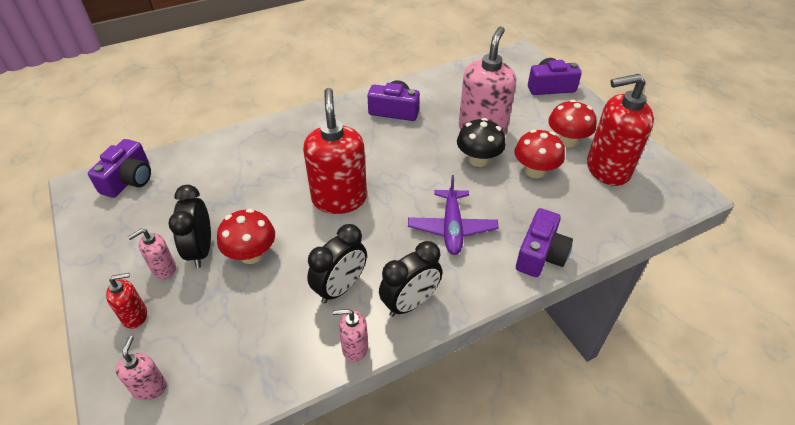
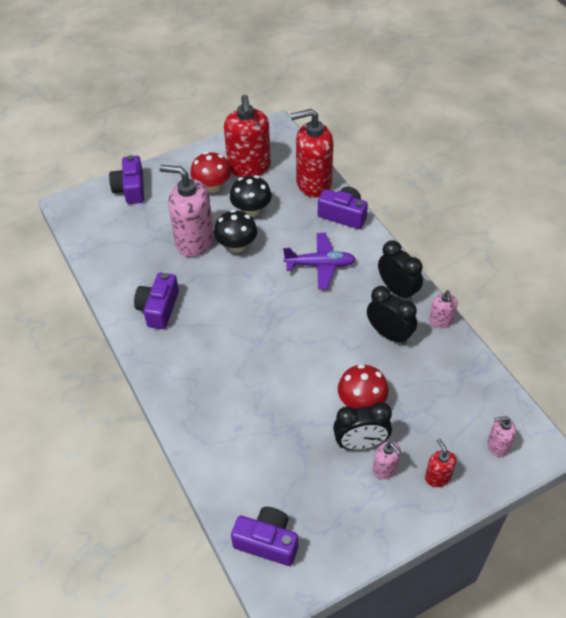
camera: 90 degrees left, 5 degrees up
red soap dispenser [303,88,367,214] -> red soap dispenser moved to [291,109,333,197]
red mushroom [514,129,565,178] -> black mushroom [230,175,272,217]

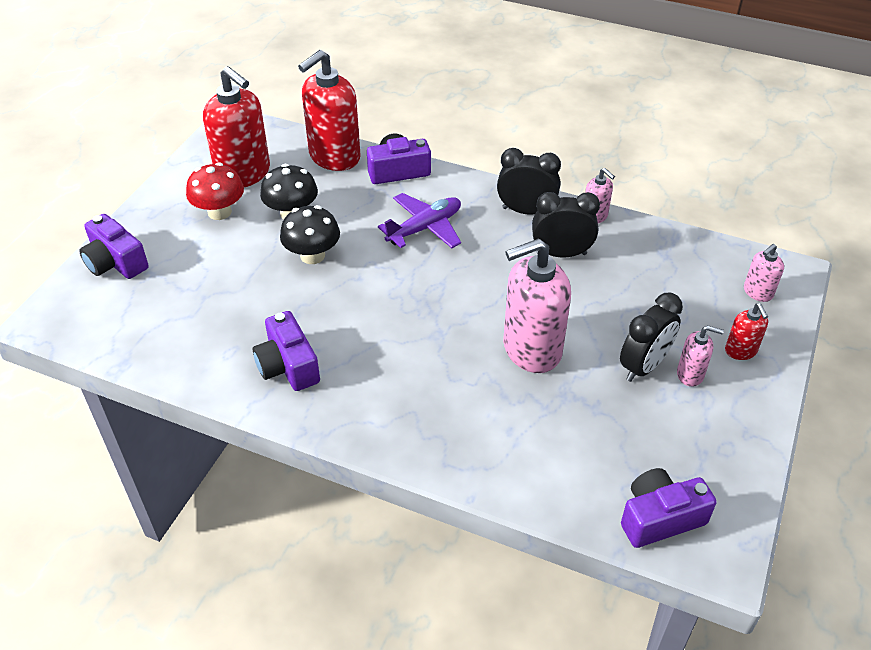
camera: 40 degrees left, 5 degrees down
pink soap dispenser [159,165,214,257] -> pink soap dispenser moved to [503,238,571,373]
red mushroom [338,364,389,409] -> none
red soap dispenser [425,438,456,487] -> red soap dispenser turned 135 degrees counterclockwise [725,303,768,360]

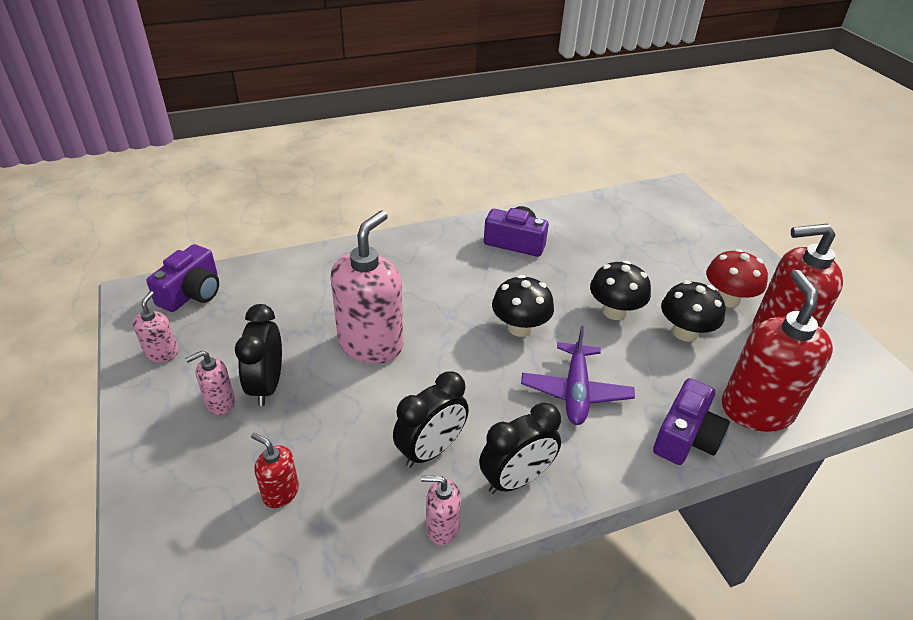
camera: 135 degrees right, 5 degrees down
purple camera [79,214,149,279] -> none
red soap dispenser [725,303,768,360] -> red soap dispenser moved to [251,433,299,508]
pink soap dispenser [744,244,784,302] -> pink soap dispenser moved to [133,291,178,363]
none -> black mushroom [492,275,554,337]

